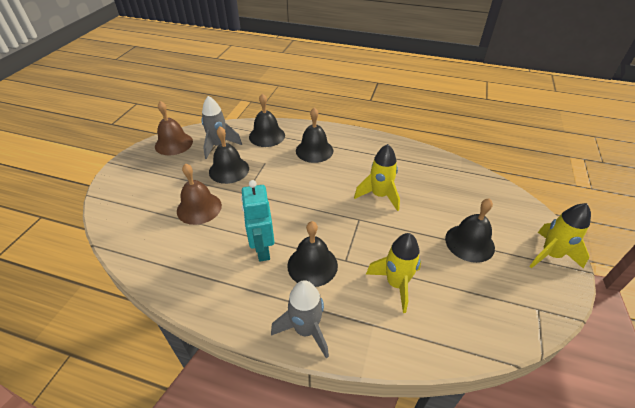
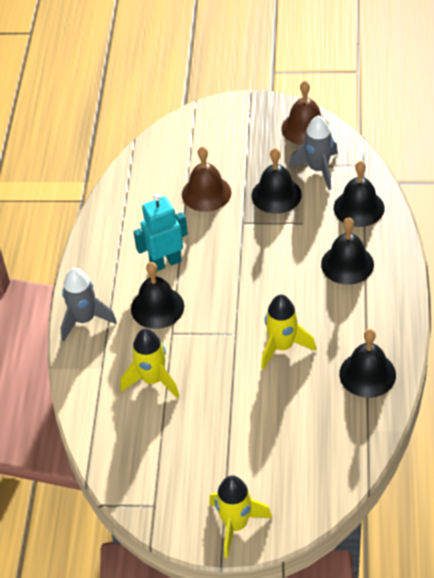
camera: 80 degrees right, 5 degrees up
black bell [445,198,495,263] -> black bell moved to [339,329,396,398]

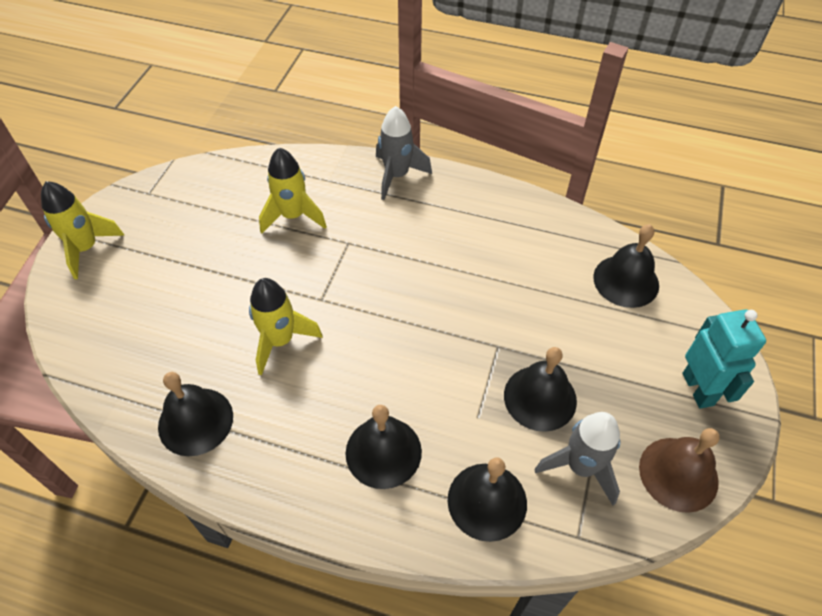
camera: 100 degrees right, 5 degrees up
black bell [131,262,184,329] -> black bell moved to [593,224,659,308]
turquoise robot [133,194,188,271] -> turquoise robot moved to [683,309,766,409]
brown bell [182,146,231,212] -> none

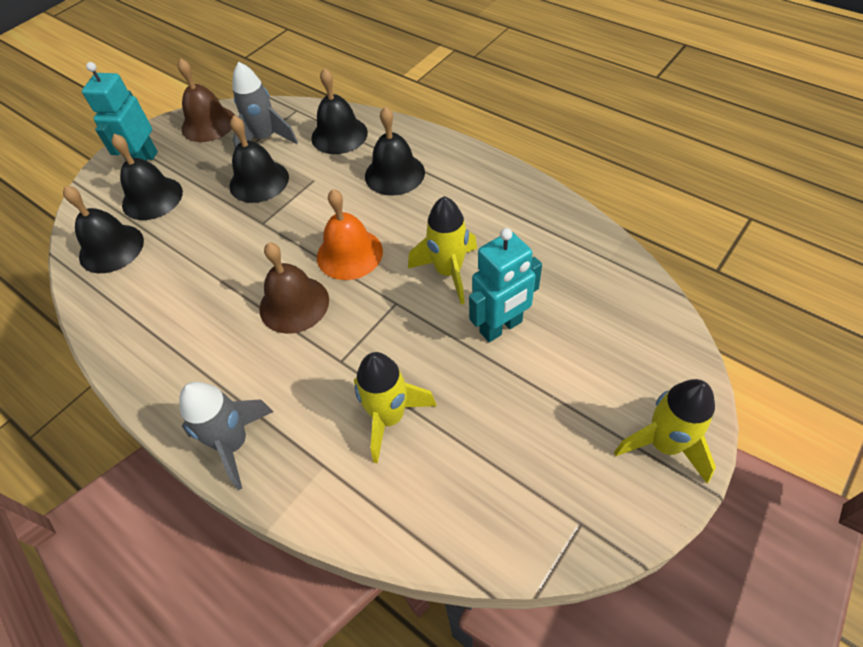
camera: 155 degrees left, 0 degrees up
black bell [158,372,233,456] -> black bell moved to [112,134,183,220]
none -> brown bell [259,242,329,334]
none -> orange bell [317,189,383,280]
none -> turquoise robot [469,228,542,342]

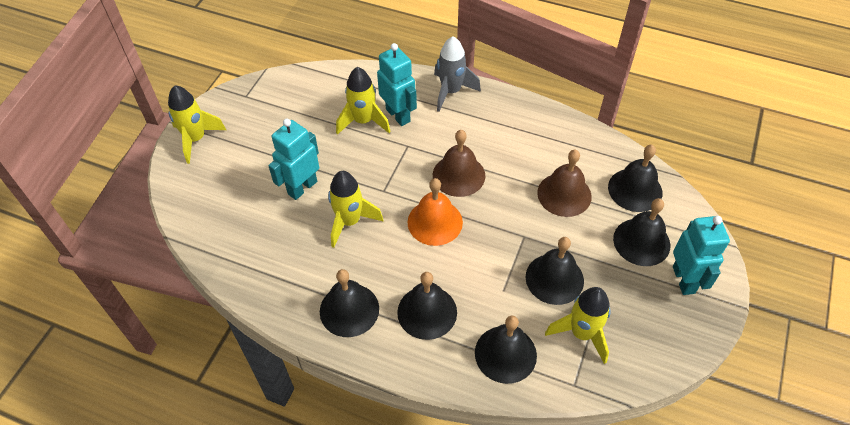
camera: 160 degrees right, 0 degrees up
brown bell [178,58,235,142] -> brown bell moved to [537,150,592,217]
grey rocket [232,62,298,148] -> yellow rocket [545,287,611,364]
none -> black bell [320,269,379,337]
none -> turquoise robot [377,43,417,126]

